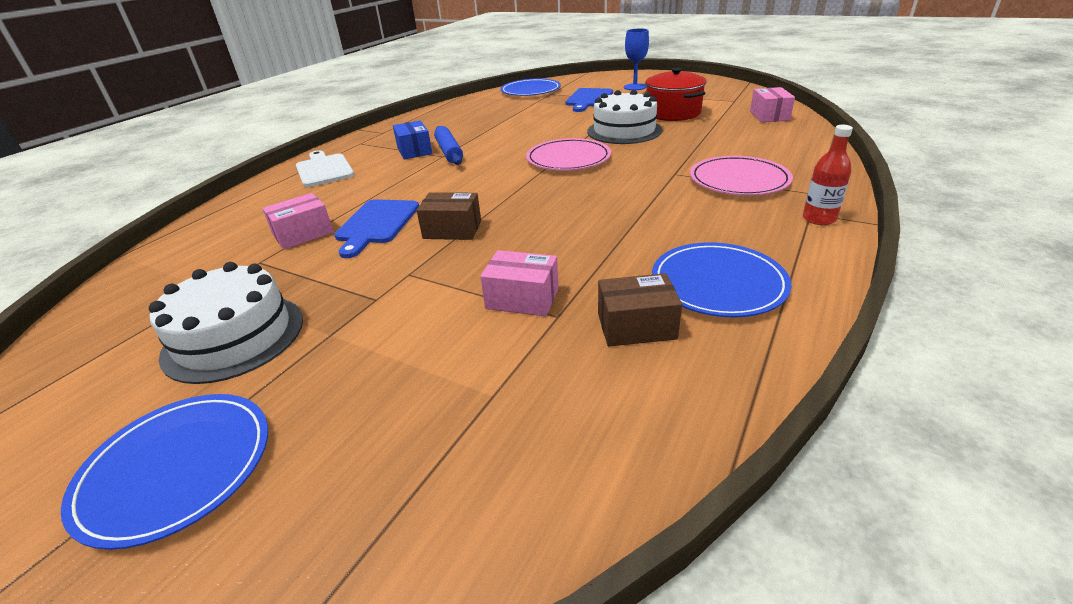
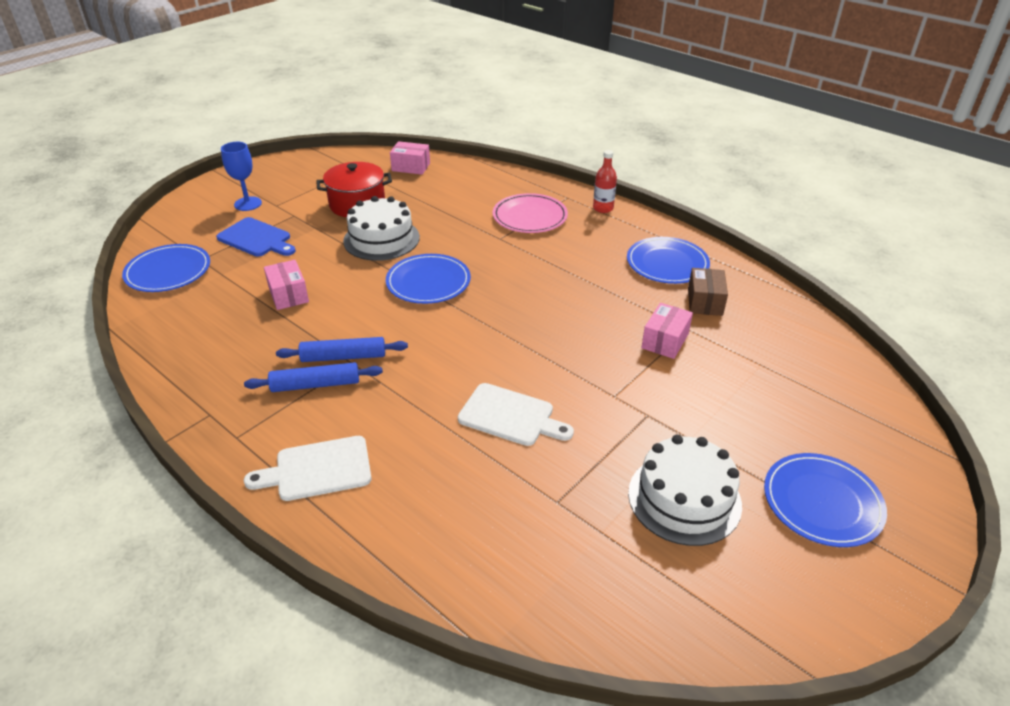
camera: 80 degrees left, 5 degrees up
pink box [262,193,333,249] -> pink box moved to [264,260,309,310]
blue cutting board [334,199,419,258] -> white cutting board [458,383,574,446]
blue box [393,120,432,159] -> blue rolling pin [244,362,383,392]
brown box [417,192,481,240] -> none
pink plate [526,138,611,171] -> blue plate [386,254,471,304]

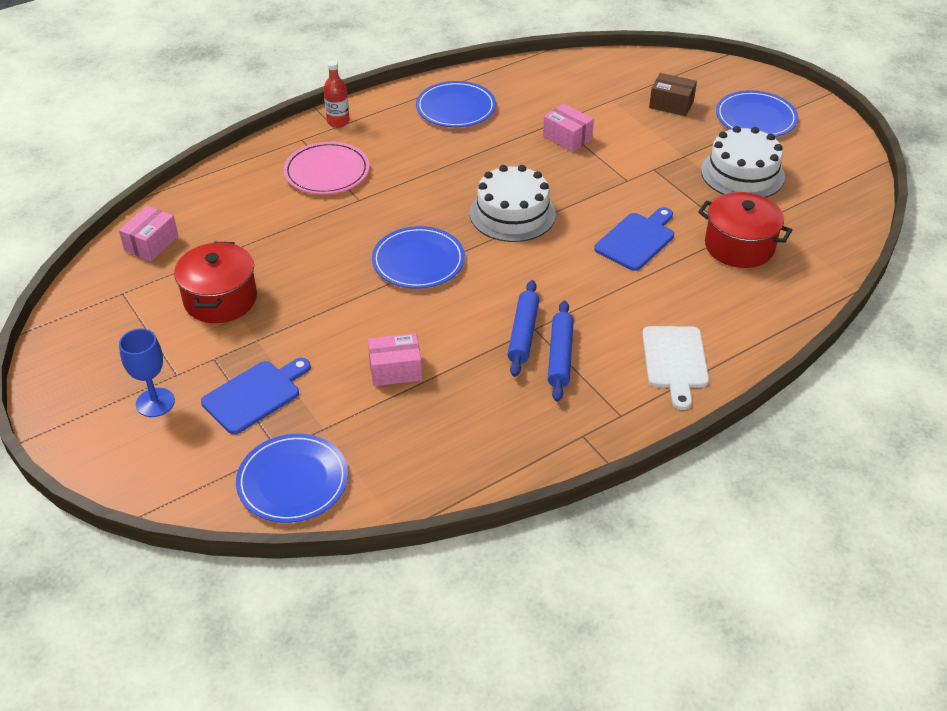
camera: 75 degrees left, 5 degrees up
white cake [343,196,420,261] -> white cake moved to [470,165,556,242]
white cutting board [458,383,574,446] -> blue cutting board [594,207,674,271]
brown box [688,268,728,316] -> brown box moved to [649,73,697,116]
none -> red pot [698,192,792,268]

